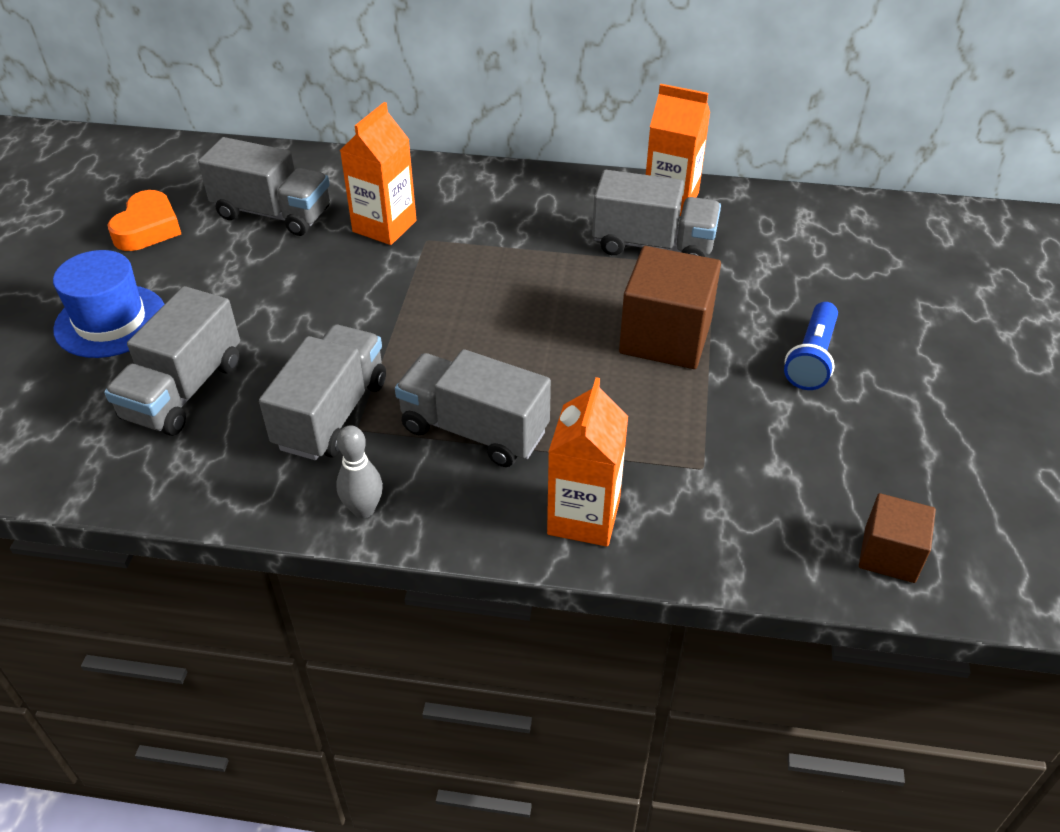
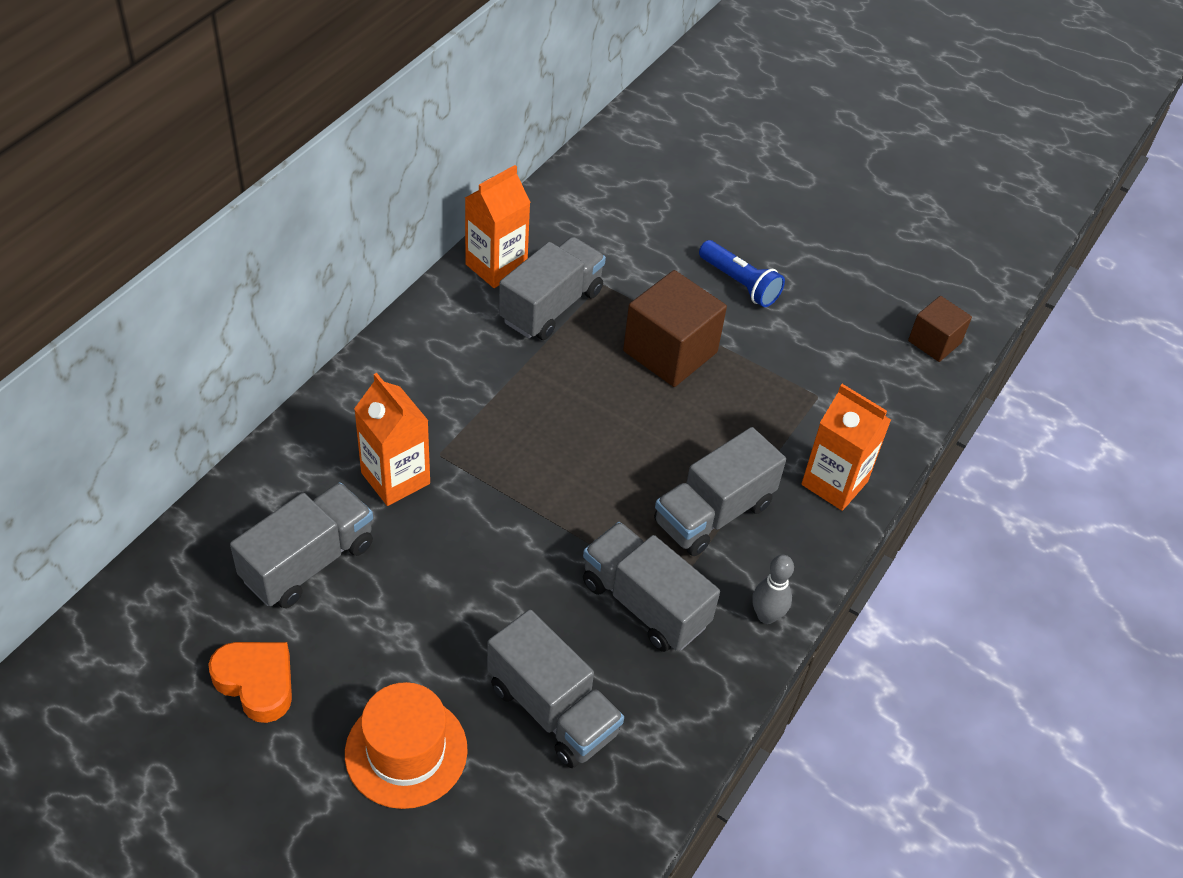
camera: 70 degrees left, 5 degrees up
blue hat [53,250,164,358] -> orange hat [345,682,468,809]

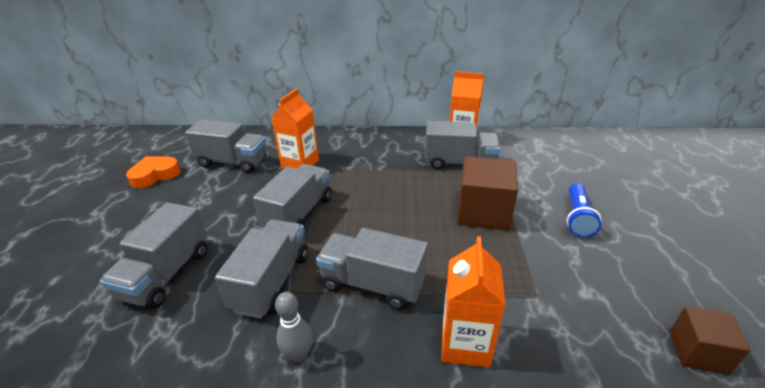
camera: 65 degrees right, 15 degrees down
orange heart [208,642,292,723] -> orange heart turned 135 degrees counterclockwise [126,156,181,188]
orange hat [345,682,468,809] -> none
none -> grey truck [253,164,332,227]

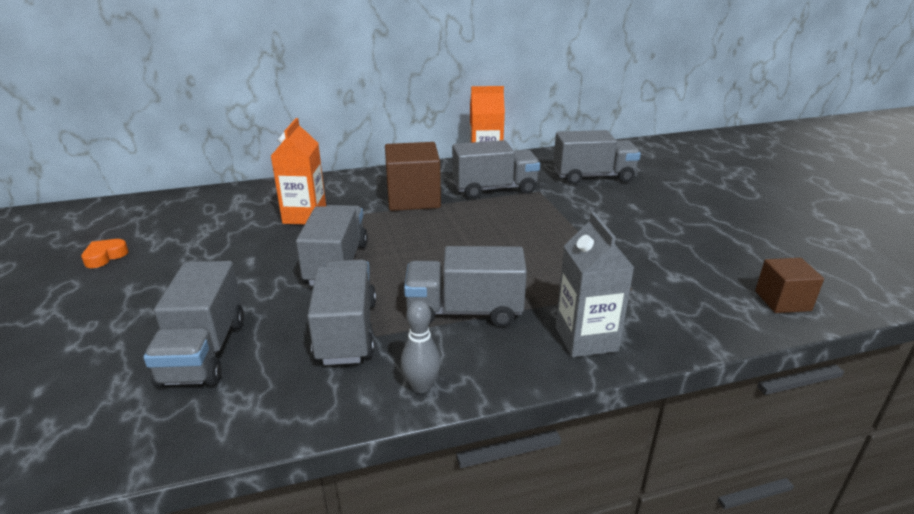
camera: 20 degrees left, 5 degrees down
orange heart [126,156,181,188] -> orange heart [81,239,128,268], size x0.65
grey truck [185,120,267,173] -> grey truck moved to [553,130,641,184]
orange carton [442,236,506,368] -> grey carton [556,212,634,357]
brown cube [457,156,518,231] -> brown cube moved to [385,142,441,211]
blue flashlight [567,183,602,238] -> none

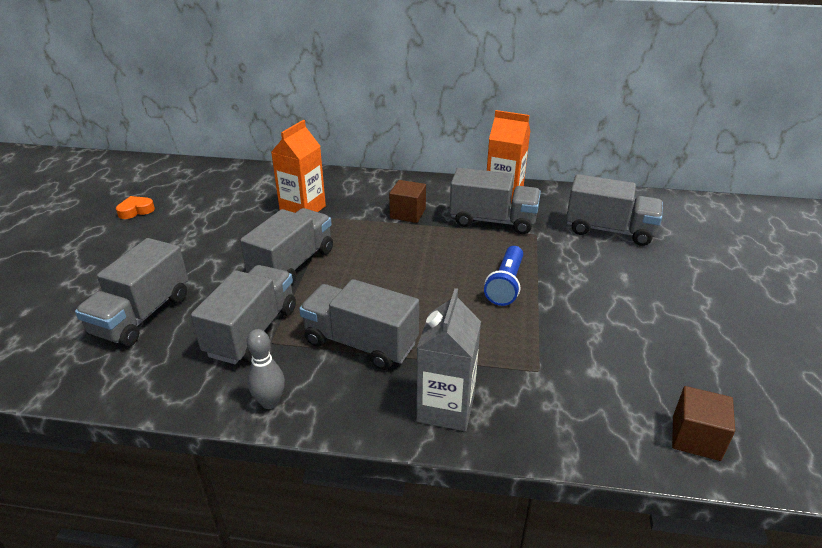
camera: 25 degrees right, 5 degrees up
brown cube [385,142,441,211] -> brown cube [389,180,426,223], size x0.58
none -> blue flashlight [484,246,523,306]

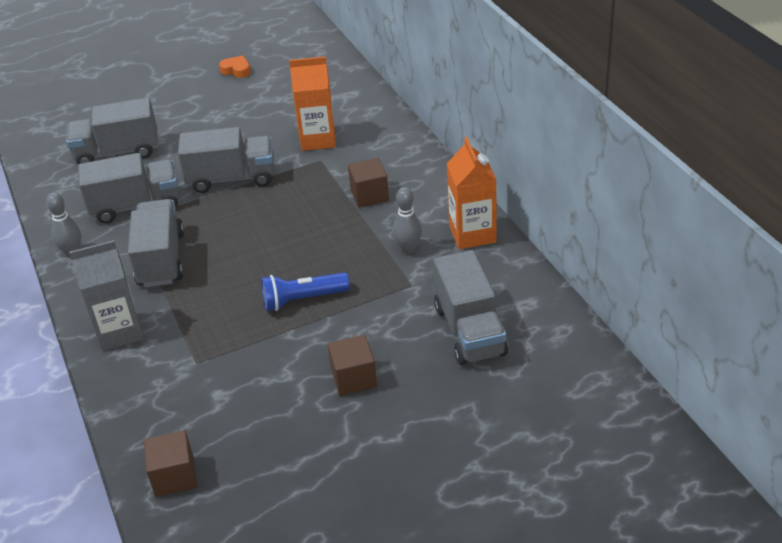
camera: 60 degrees right, 5 degrees up
grey truck [450,168,541,234] -> grey bowling pin [393,187,422,254]
none -> brown cube [328,335,377,396]

